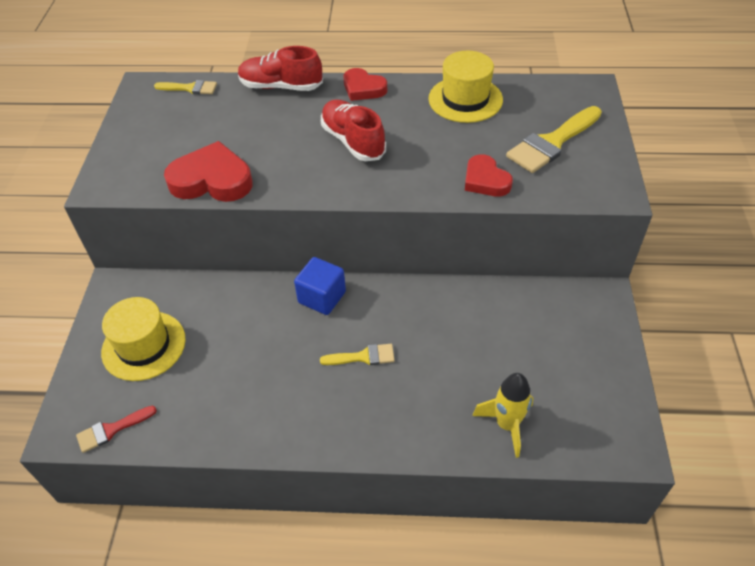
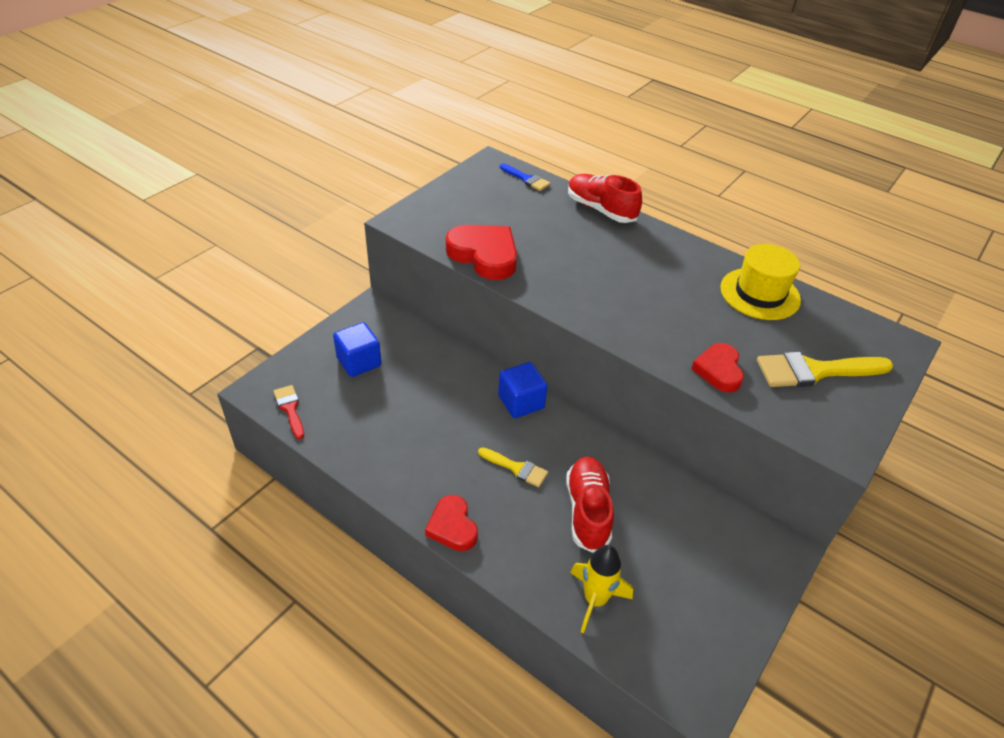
camera: 30 degrees right, 5 degrees down
red brush [76,406,157,453] -> red brush turned 60 degrees clockwise [273,385,304,439]
yellow hat [101,297,186,381] -> blue cube [333,322,382,377]
yellow brush [154,80,217,94] -> blue brush [500,163,550,191]
red shoe [321,100,386,161] -> red shoe moved to [566,456,614,553]
red heart [343,68,387,101] -> red heart moved to [425,495,478,551]

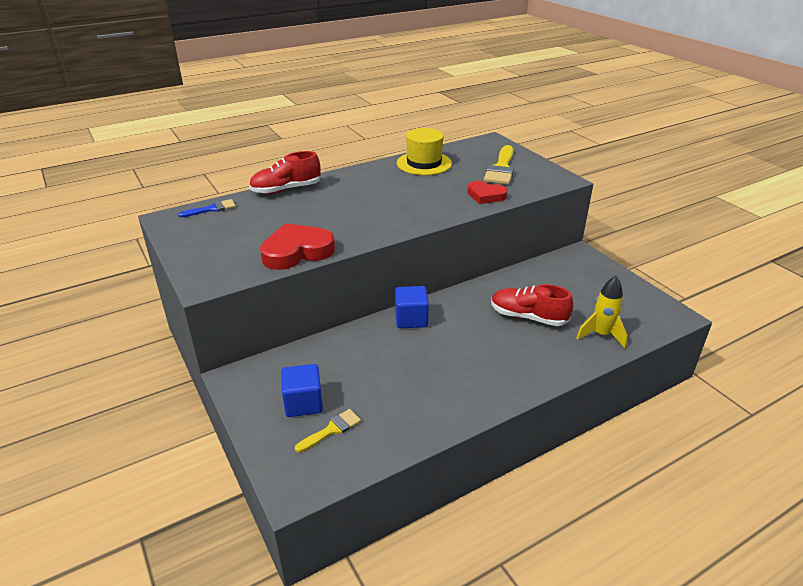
camera: 65 degrees left, 10 degrees down
red brush [273,385,304,439] -> none
red heart [425,495,478,551] -> none
yellow brush [478,447,548,487] -> yellow brush moved to [295,409,361,453]

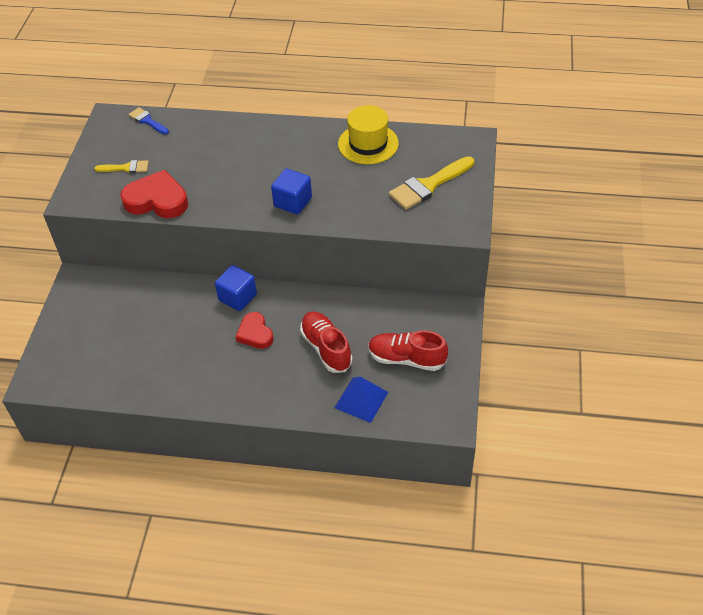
camera: 40 degrees right, 15 degrees up
blue brush [178,199,236,217] -> blue brush turned 150 degrees counterclockwise [128,107,169,134]
red shoe [249,151,321,194] -> red shoe moved to [368,330,448,371]
blue cube [281,364,323,417] -> blue cube moved to [271,169,312,215]
yellow brush [295,409,361,453] -> yellow brush moved to [94,160,149,173]
red heart [467,181,507,204] -> red heart moved to [236,312,274,349]
yellow rocket [577,276,627,348] -> blue pyramid [334,377,388,423]

